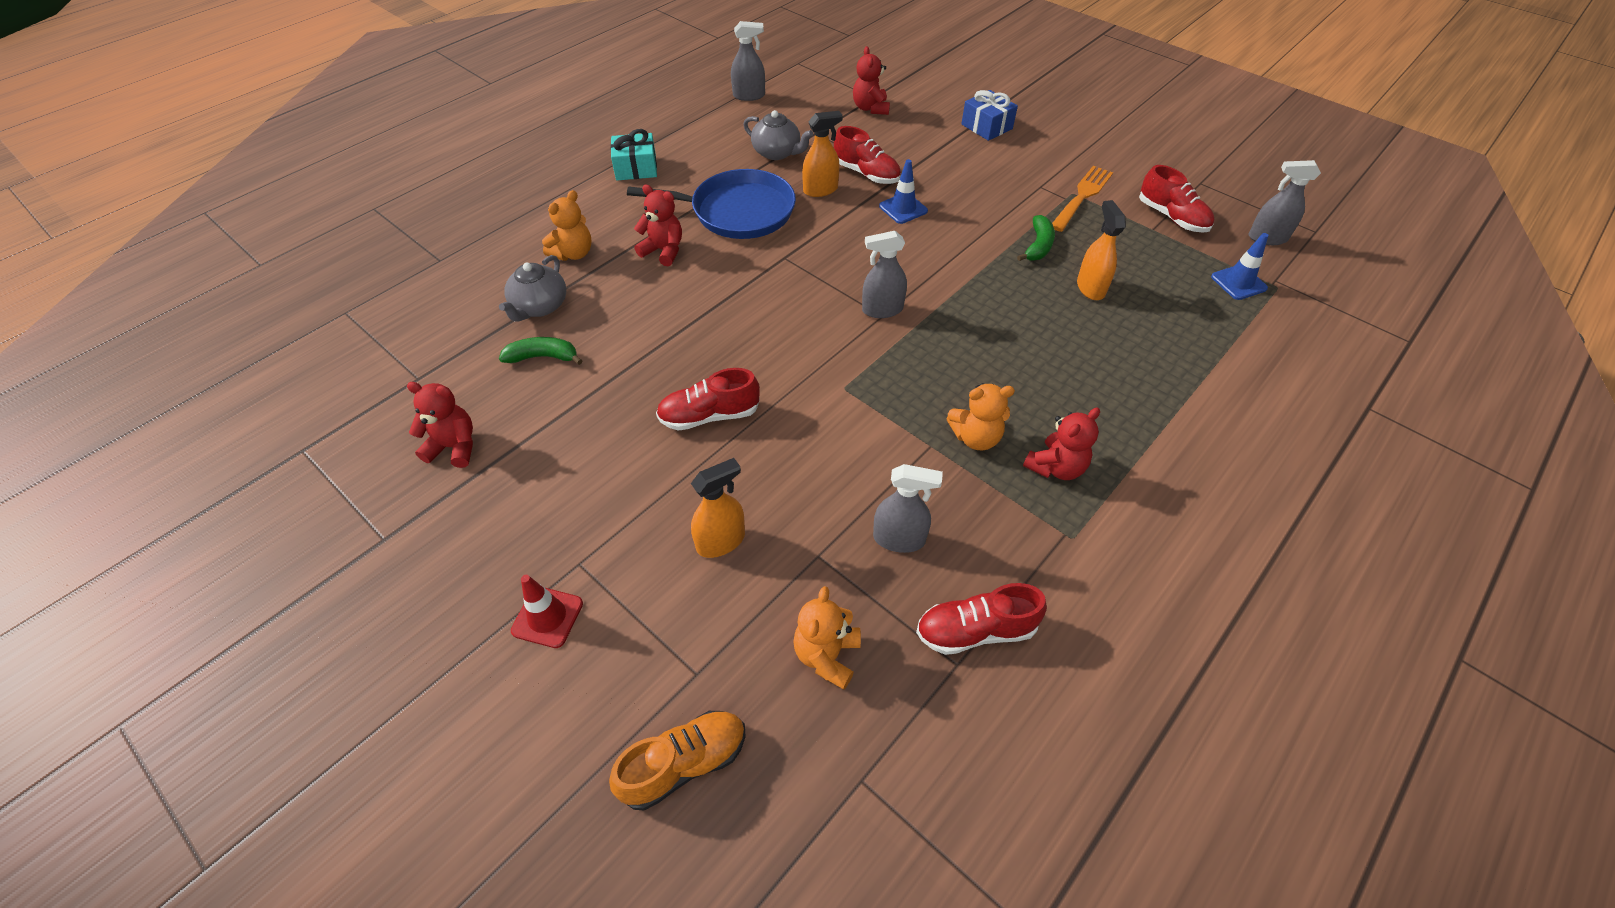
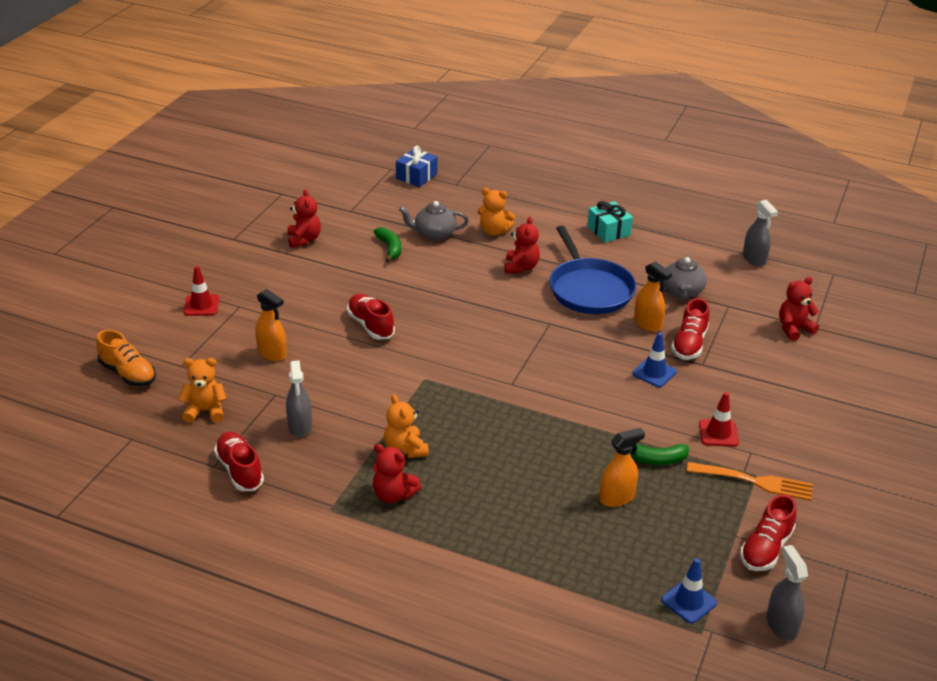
camera: 70 degrees right, 15 degrees down
grey spray bottle [862,231,907,318] -> none
blue gift [961,90,1018,141] -> blue gift moved to [396,146,437,187]
none -> red traffic cone [699,392,739,447]

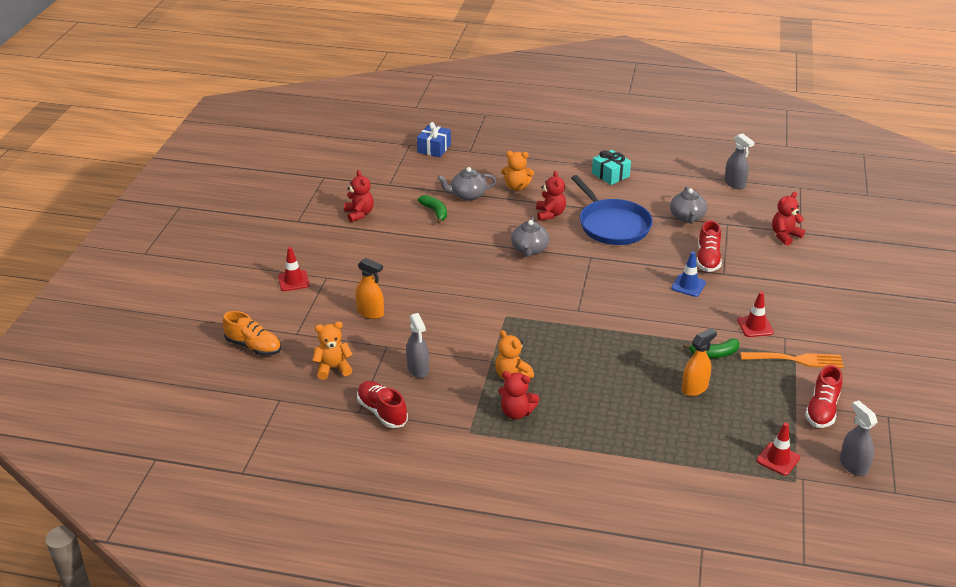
camera: 10 degrees left, 0 degrees up
red shoe [347,294,395,340] -> none
orange spray bottle [634,261,672,332] -> none
blue traffic cone [661,558,717,624] -> red traffic cone [757,422,800,476]
none -> grey teapot [511,217,549,257]

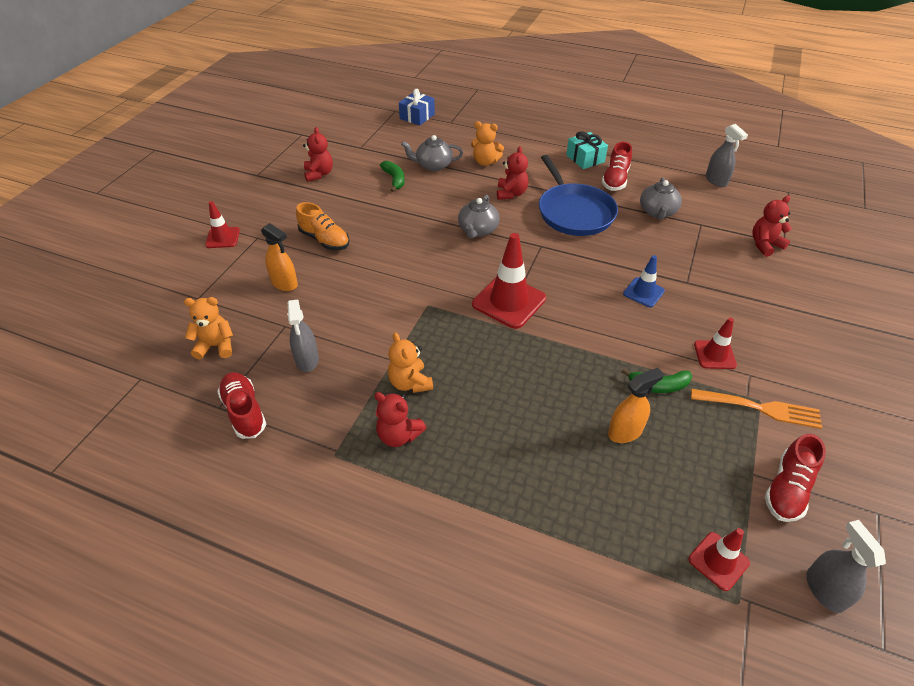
camera: 10 degrees right, 10 degrees up
orange shoe [223,311,281,356] -> orange shoe moved to [296,202,349,250]
red shoe [696,220,722,272] -> red shoe moved to [602,142,632,191]
none -> red traffic cone [472,233,546,329]

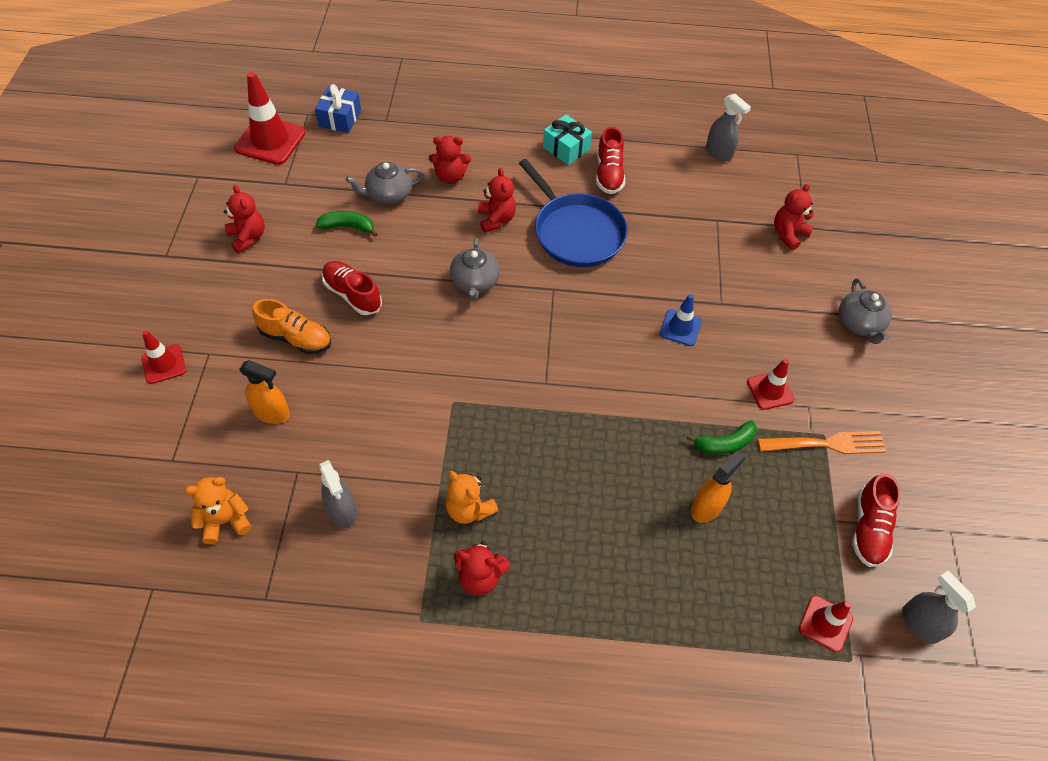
camera: 20 degrees left, 10 degrees up
red shoe [217,372,266,439] -> red shoe moved to [322,261,382,315]
green banana [380,161,405,192] -> green banana turned 45 degrees counterclockwise [316,211,378,237]
orange teddy bear [471,121,504,166] -> red teddy bear [429,136,471,184]
red traffic cone [472,233,546,329] -> red traffic cone moved to [234,72,306,165]
grey teapot [640,178,682,220] -> grey teapot moved to [839,278,892,344]

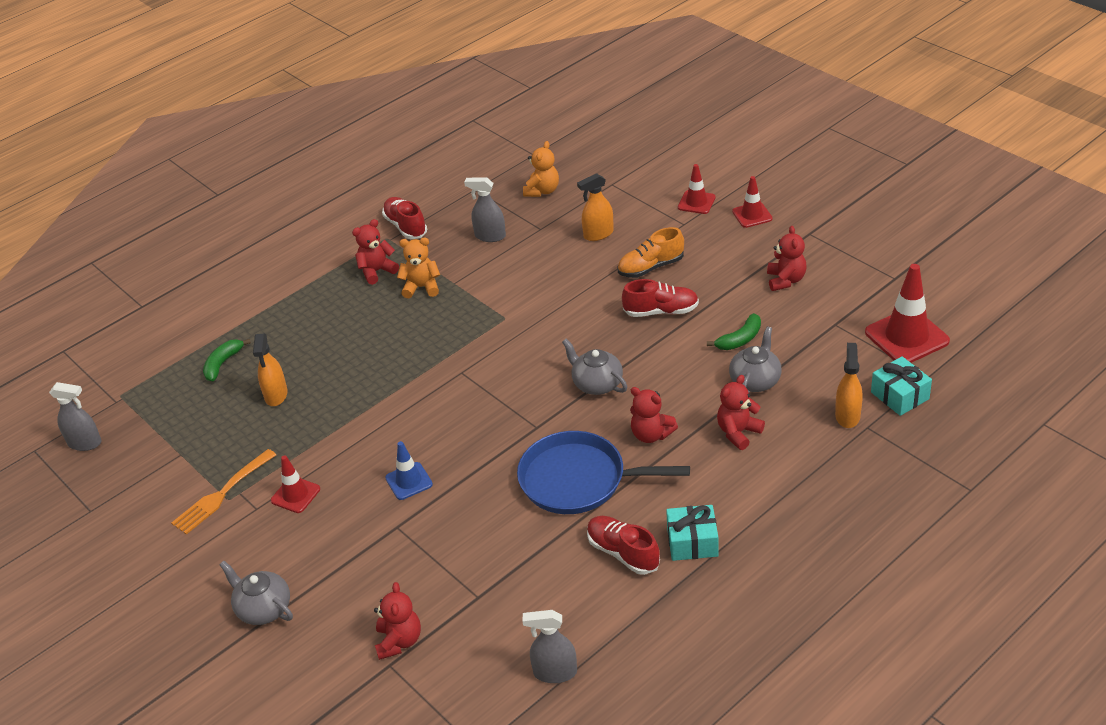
camera: 140 degrees right, 15 degrees down
red teddy bear [224,185,265,254] -> red teddy bear turned 105 degrees counterclockwise [767,226,806,291]
blue gift [315,84,361,133] -> turquoise gift [871,356,932,416]
green banana [686,420,757,455] -> green banana moved to [203,339,251,381]
red traffic cone [799,595,853,652] -> red traffic cone moved to [732,176,772,228]
red shoe [852,473,901,567] -> red shoe moved to [382,197,427,239]
none -> orange spray bottle [835,343,863,428]

